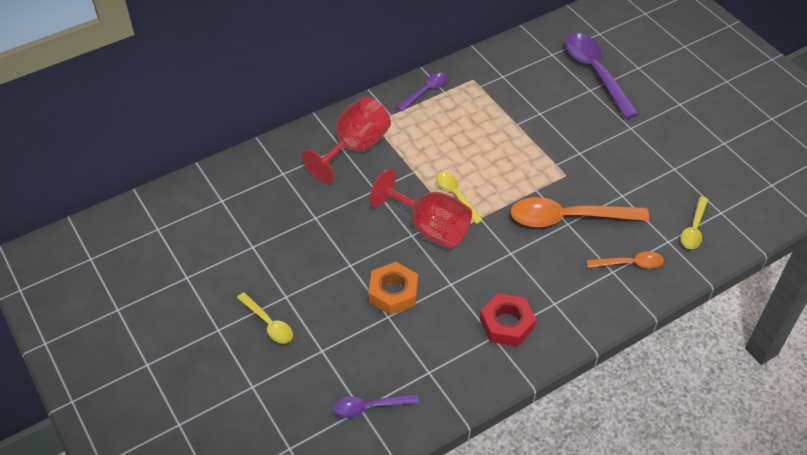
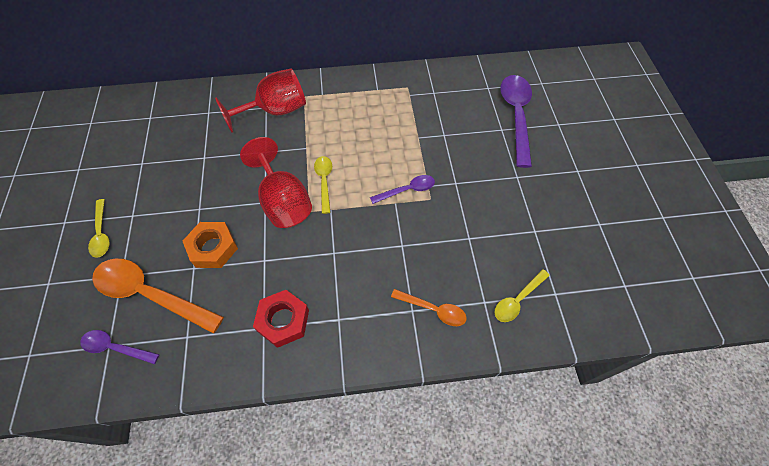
camera: 25 degrees right, 10 degrees up
purple spoon [396,73,447,111] -> purple spoon moved to [370,175,435,204]
orange spoon [510,197,649,227] -> orange spoon moved to [92,258,224,334]

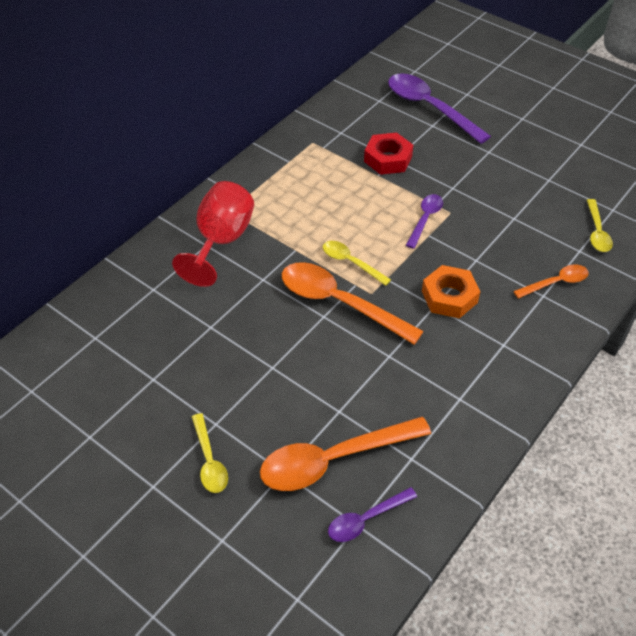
camera: 45 degrees left, 10 degrees down
yellow spoon [88,199,110,258] -> yellow spoon turned 45 degrees clockwise [192,413,228,493]
orange nut [183,222,238,268] -> orange nut moved to [422,265,480,319]
red goblet [240,137,312,228] -> orange spoon [282,262,424,345]
red nut [253,290,309,348] -> red nut moved to [364,132,413,175]

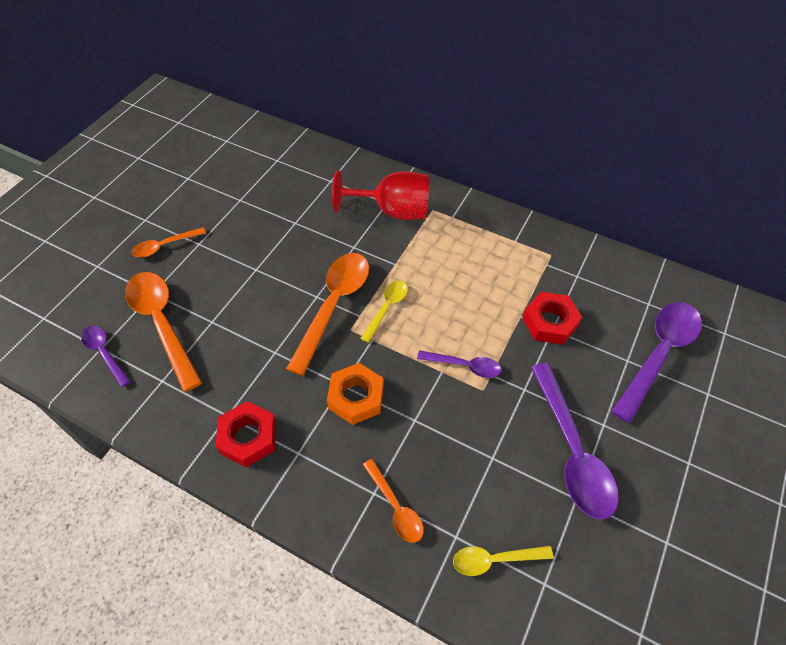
camera: 80 degrees right, 5 degrees up
yellow spoon [192,413,228,493] -> orange spoon [132,227,206,258]
none -> red nut [215,401,276,467]
none -> purple spoon [531,363,619,519]

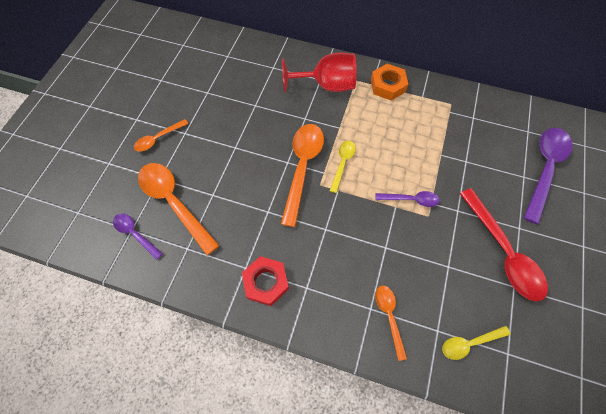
camera: 10 degrees left, 10 degrees up
orange nut [327,363,384,425] -> orange nut moved to [371,64,408,100]
orange spoon [363,459,424,543] -> orange spoon turned 150 degrees counterclockwise [375,285,407,361]
red nut [523,292,582,345] -> none
purple spoon [531,363,619,519] -> red spoon [459,188,548,301]

